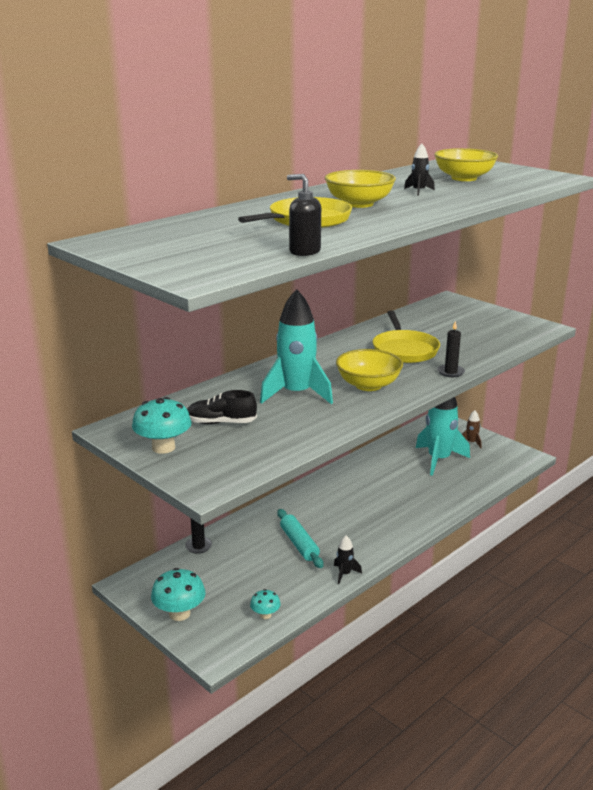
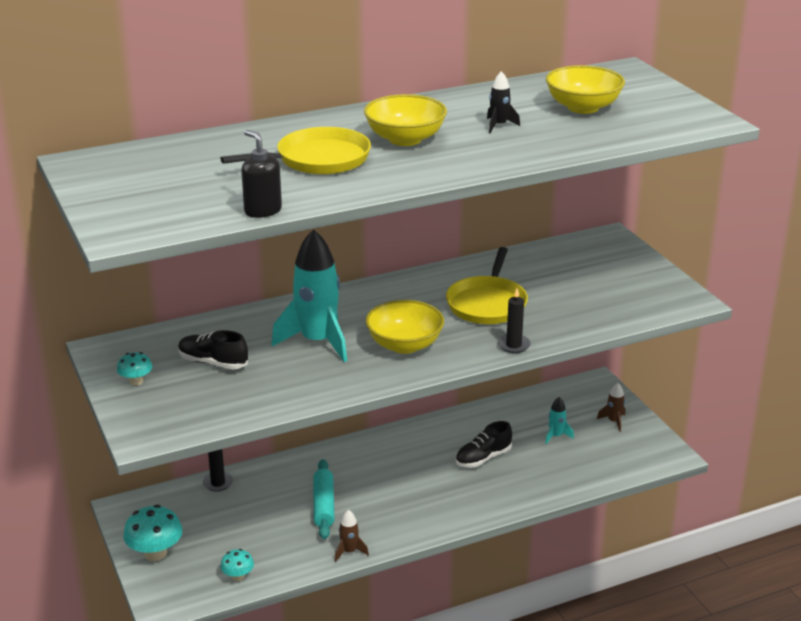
camera: 20 degrees right, 5 degrees up
turquoise mushroom [132,397,192,454] -> turquoise mushroom [117,352,152,385], size x0.56
black rocket [334,536,362,584] -> brown rocket [335,510,369,562]
turquoise rocket [416,397,470,476] -> turquoise rocket [545,397,574,444], size x0.44
none -> black shoe [455,421,512,468]

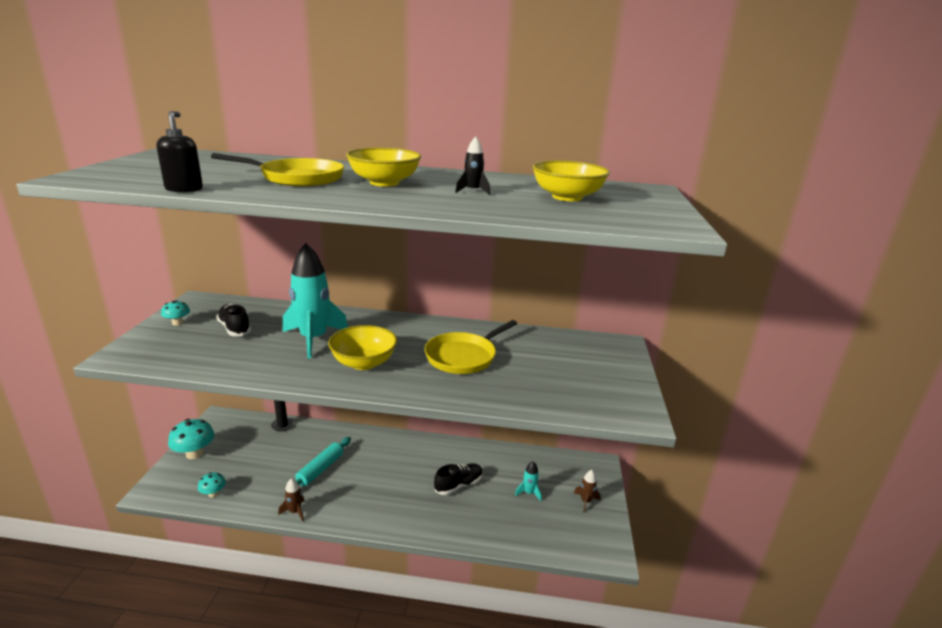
camera: 30 degrees right, 5 degrees down
black shoe [455,421,512,468] -> black shoe turned 150 degrees clockwise [434,463,483,495]
black candle [498,289,531,353] -> none

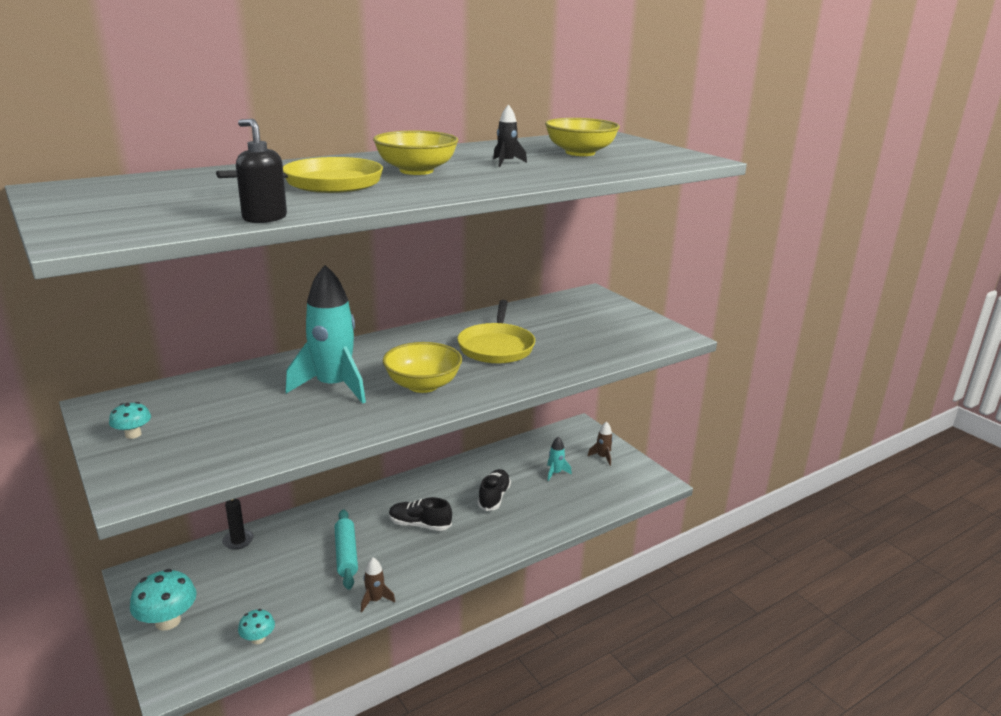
camera: 40 degrees left, 0 degrees up
black shoe [216,304,251,336] -> black shoe moved to [389,497,452,531]

